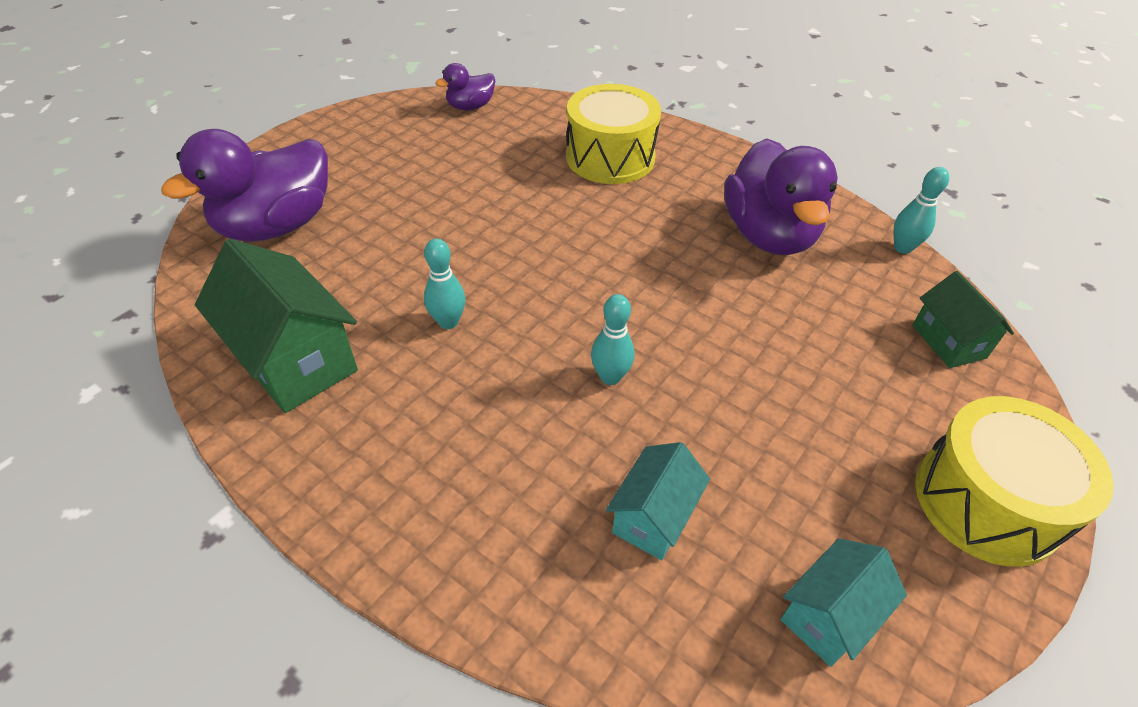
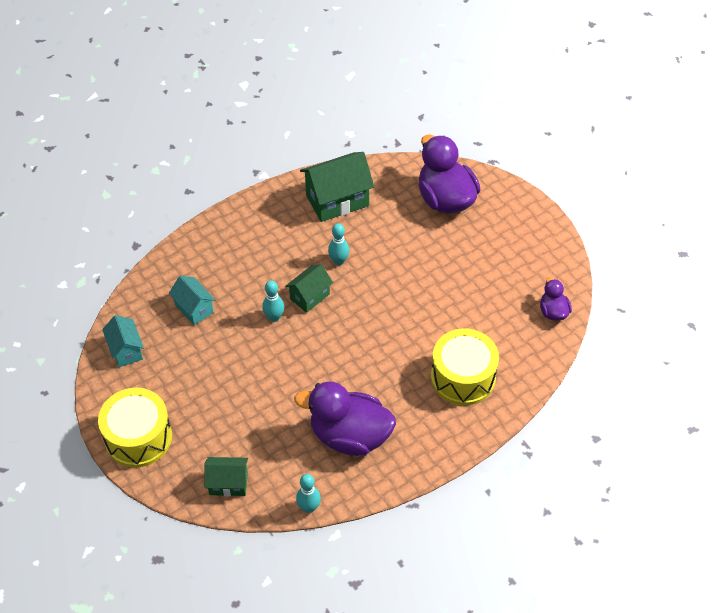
camera: 110 degrees right, 5 degrees up
none -> green house [285,264,333,313]

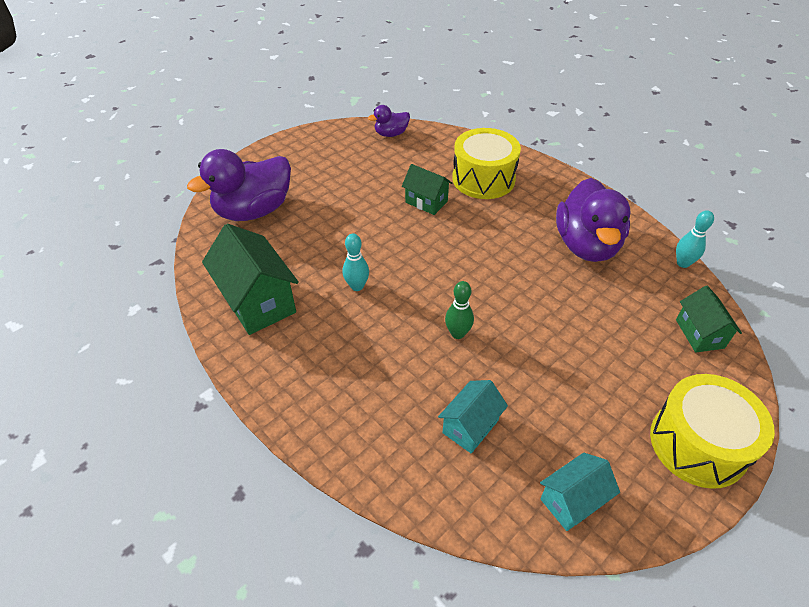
camera: 100 degrees left, 5 degrees down
turquoise bowling pin [262,280,284,322] -> green bowling pin [445,281,474,339]
green house [285,264,333,313] -> green house moved to [402,164,452,215]

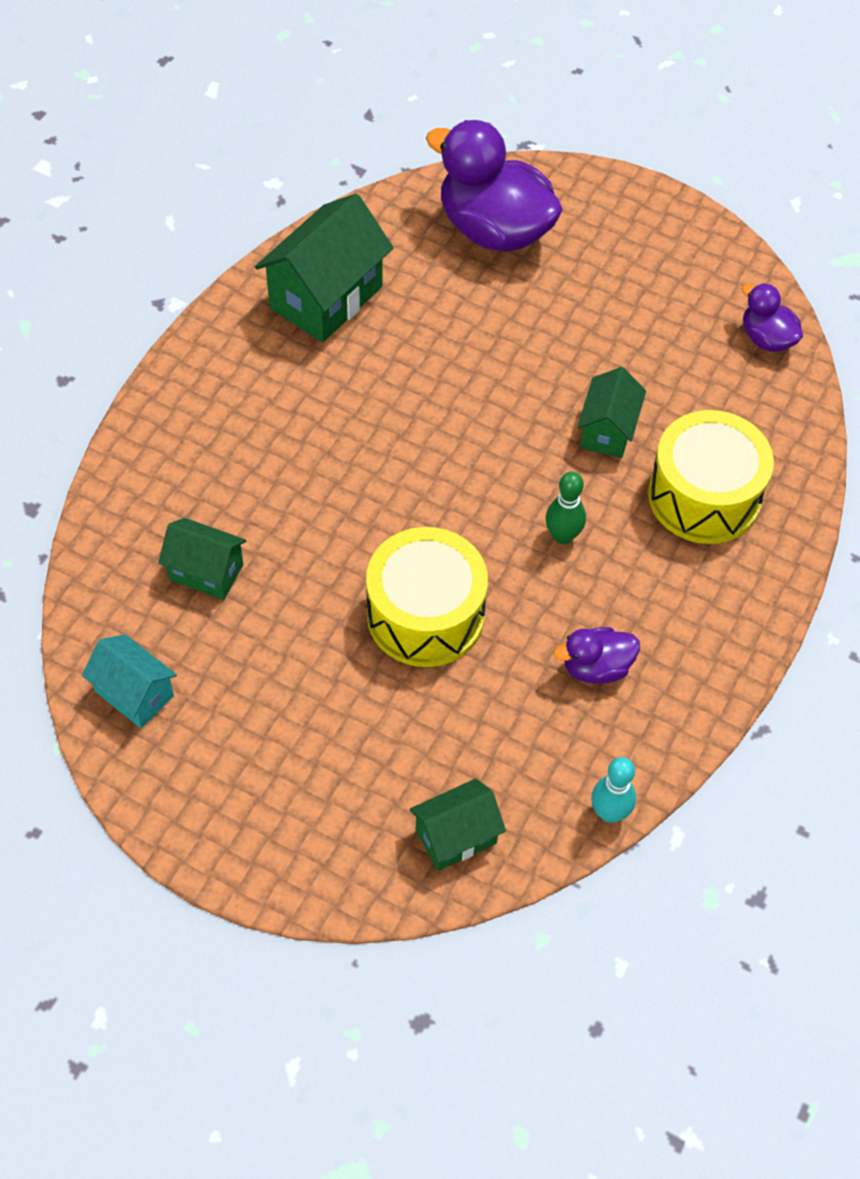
camera: 70 degrees right, 10 degrees up
turquoise bowling pin [343,234,369,291] -> none
turquoise house [438,380,508,453] -> green house [158,518,246,600]
green bowling pin [445,281,474,339] -> green bowling pin moved to [546,472,586,544]
purple duck [556,178,630,262] -> purple duck [553,627,640,683], size x0.50
yellow drum [650,374,775,489] -> yellow drum moved to [366,527,488,667]

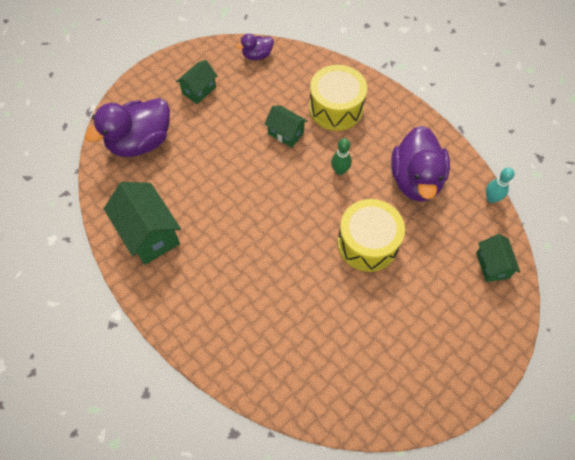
camera: 70 degrees left, 5 degrees up
turquoise house [82,634,177,728] -> none
green house [158,518,246,600] -> green house moved to [176,60,217,104]
purple duck [553,627,640,683] -> purple duck [391,126,450,202], size x2.02

